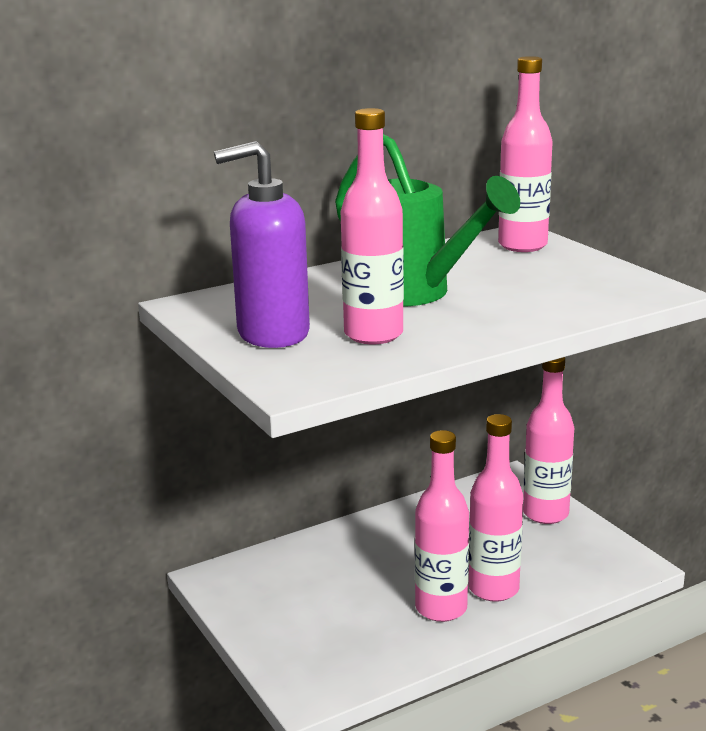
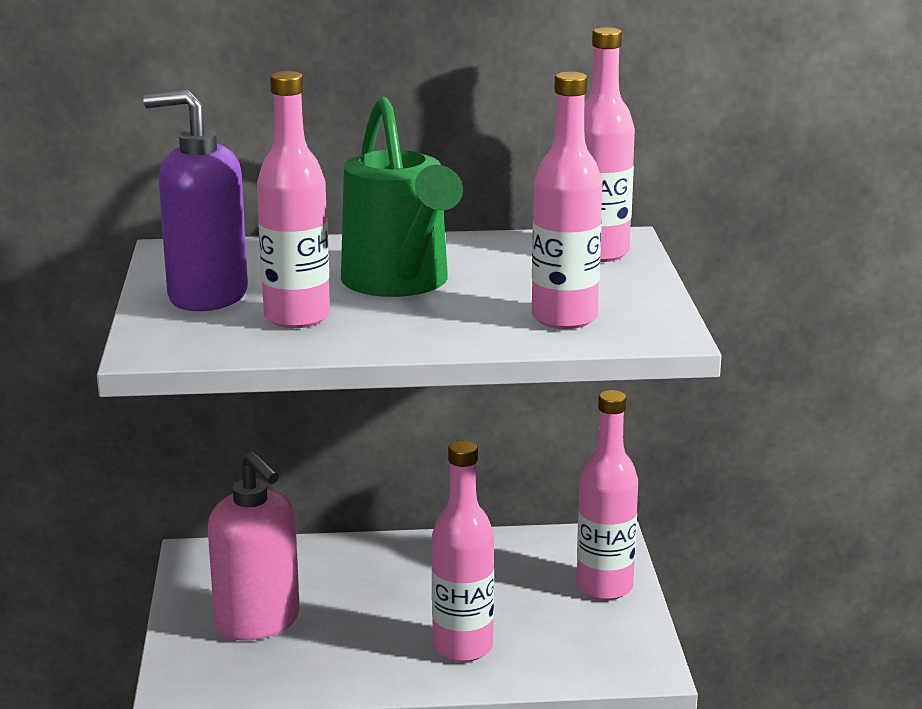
camera: 25 degrees right, 0 degrees up
pink bottle [415,430,469,622] -> pink bottle moved to [532,72,602,329]
none -> pink soap dispenser [208,452,300,641]

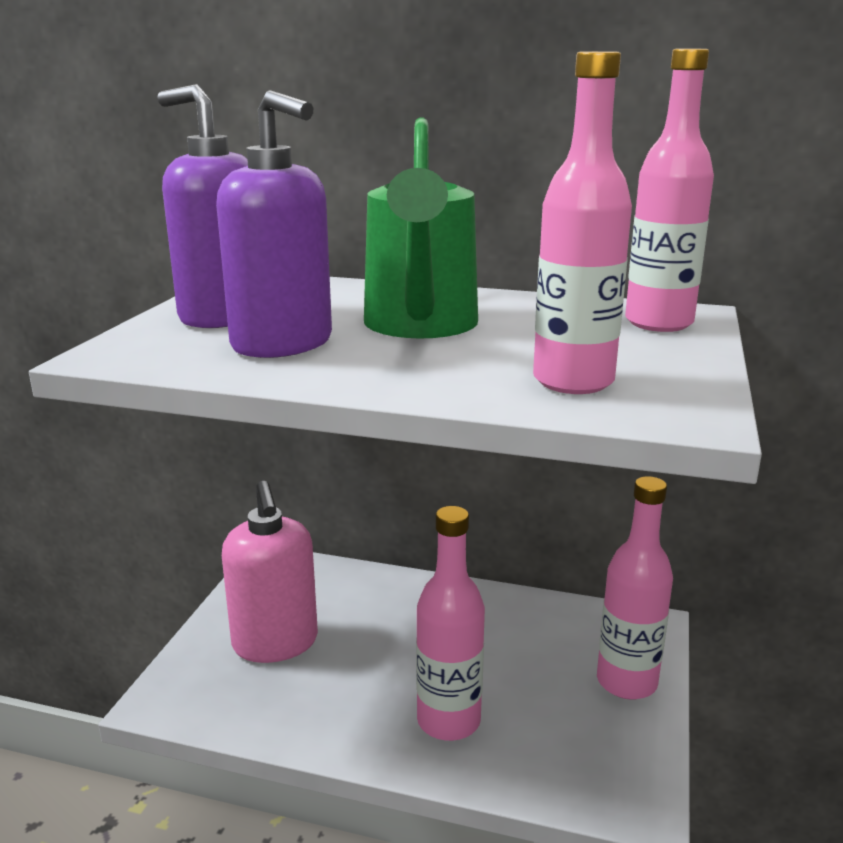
camera: 20 degrees right, 0 degrees up
pink bottle [257,71,330,328] -> purple soap dispenser [216,90,332,358]

